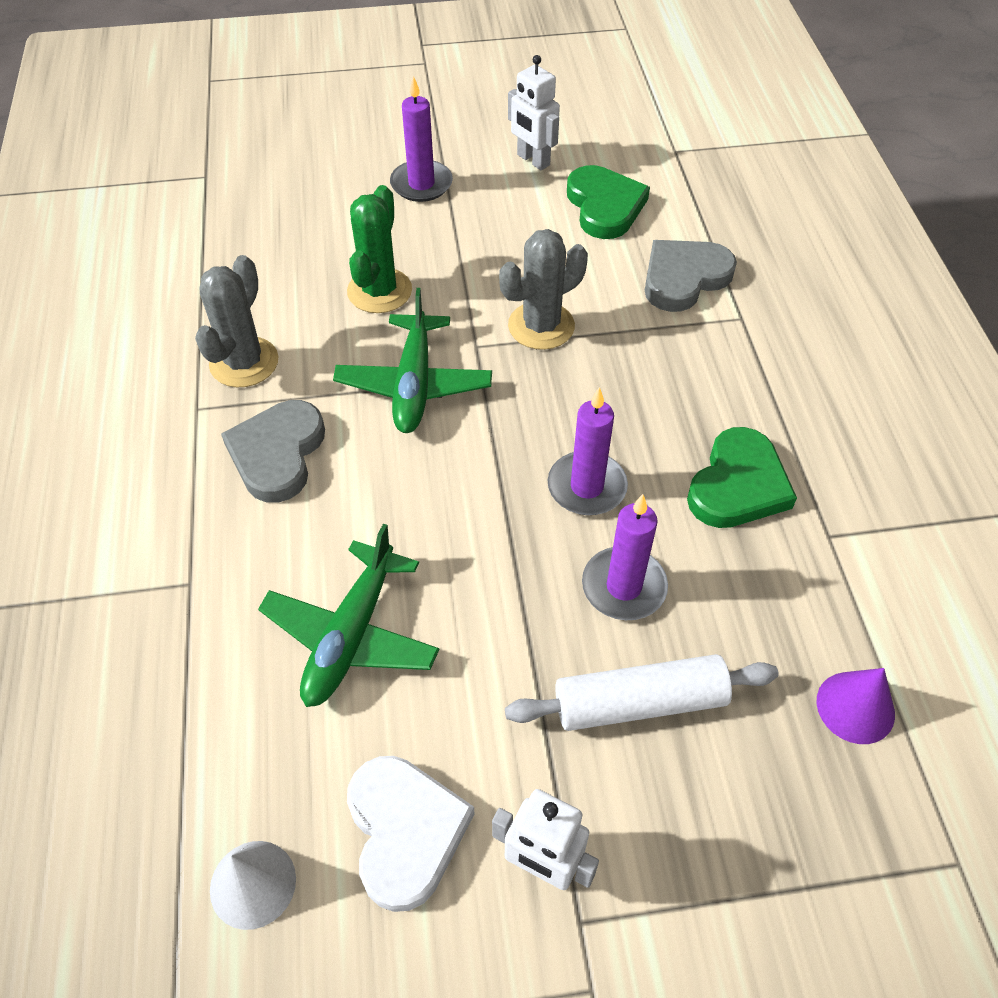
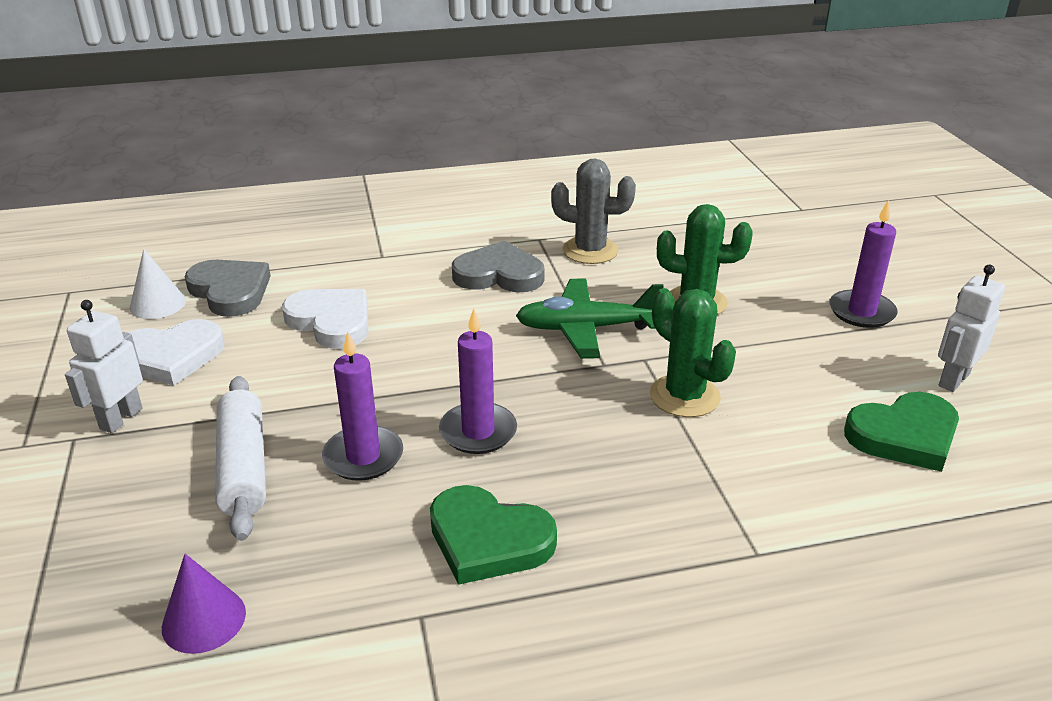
camera: 85 degrees right, 20 degrees down
green plane [258,524,440,707] -> white heart [282,289,368,349]
grey cactus [499,229,588,350] -> green cactus [650,288,736,417]
grey heart [645,240,737,312] -> grey heart moved to [185,260,271,317]

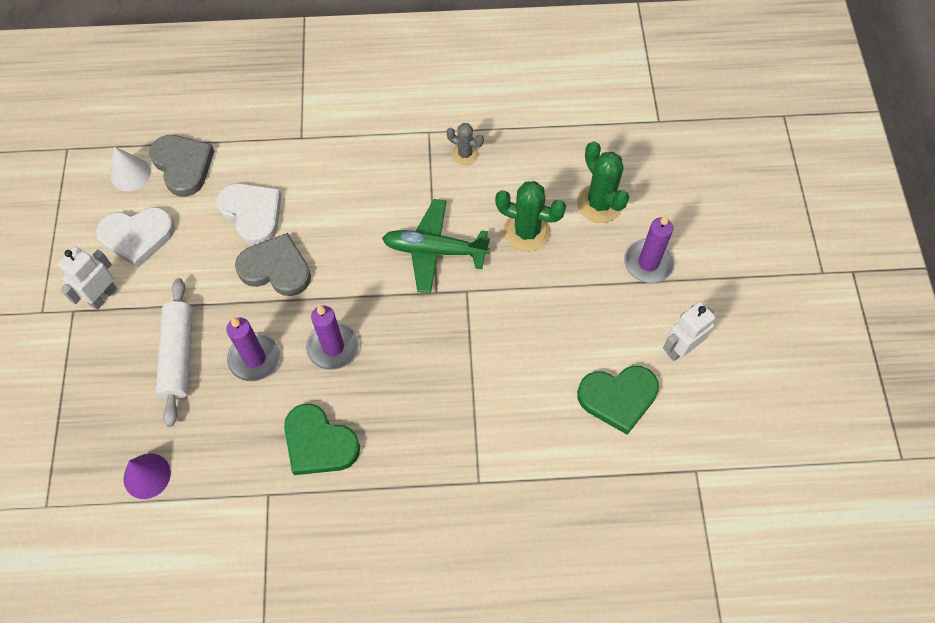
camera: 10 degrees right, 30 degrees up
grey heart [452,241,545,293] -> grey heart moved to [235,233,311,296]
grey cactus [551,159,636,264] -> grey cactus [447,123,484,165], size x0.59
green cactus [650,288,736,417] -> green cactus moved to [577,141,629,223]

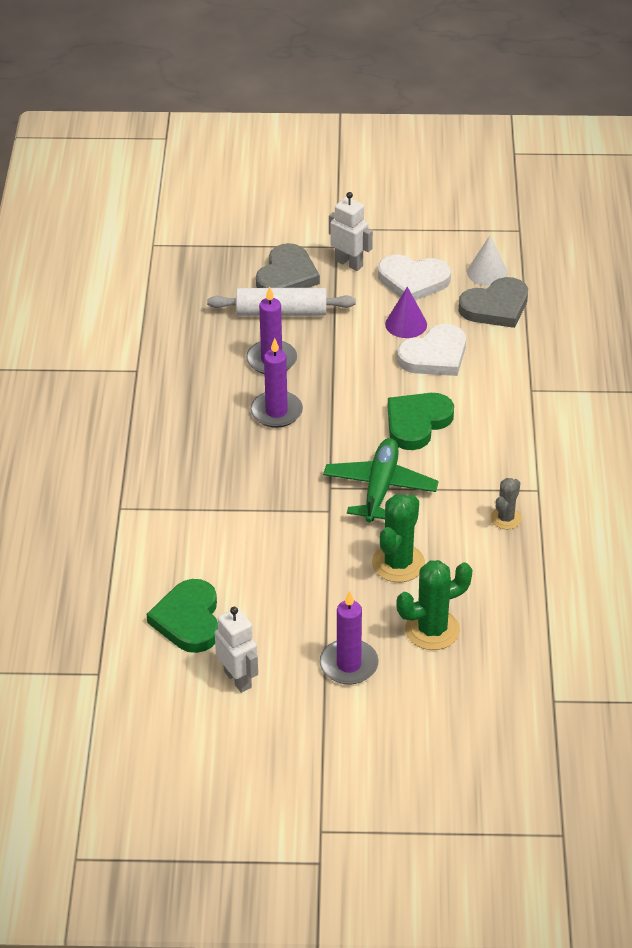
camera: 95 degrees right, 20 degrees down
white heart [96,207,175,268] -> white heart turned 75 degrees counterclockwise [378,255,451,301]
purple cone [124,453,171,499] -> purple cone moved to [385,287,427,338]
grey heart [235,233,311,296] -> grey heart moved to [256,243,320,288]
green heart [284,404,360,475] -> green heart moved to [388,393,454,450]

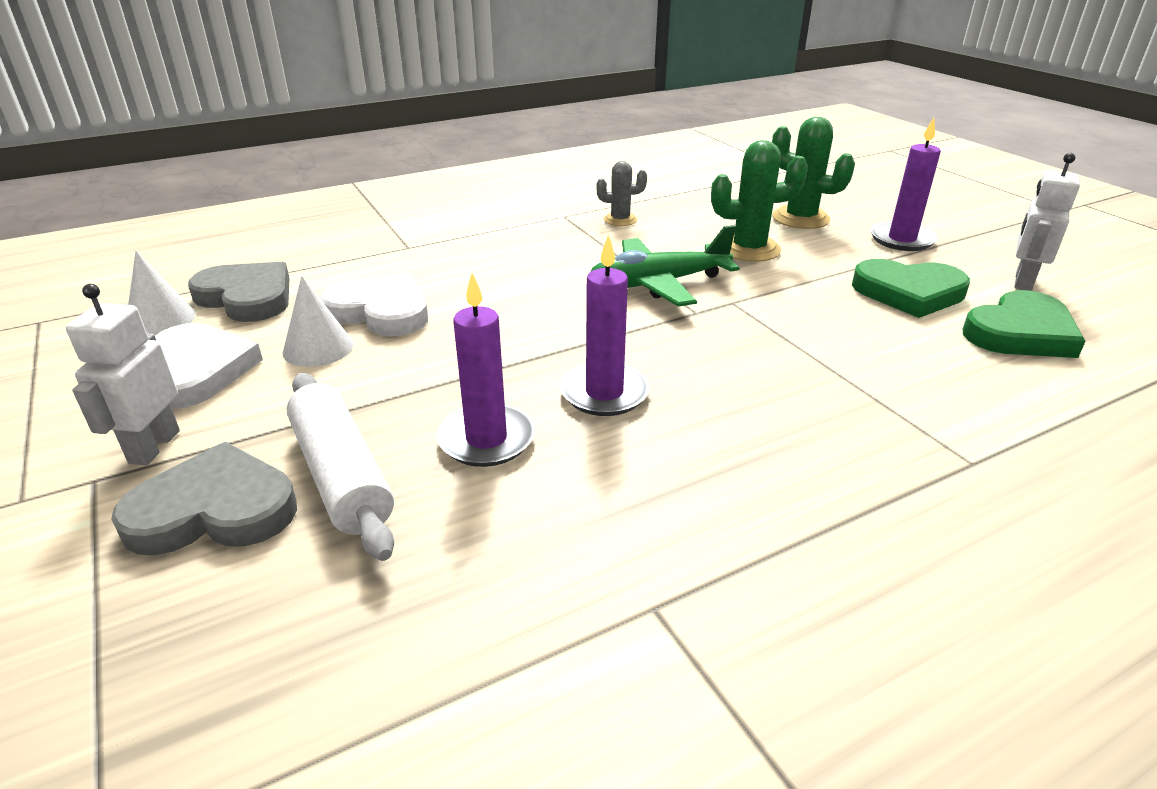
camera: 120 degrees left, 10 degrees down
purple cone [385,287,427,338] -> white cone [283,276,354,367]
green heart [388,393,454,450] -> green heart moved to [852,259,970,318]

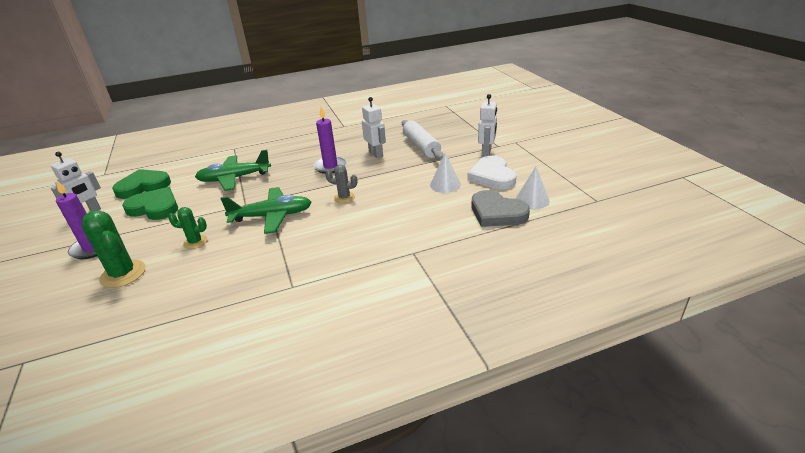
camera: 170 degrees left, 0 degrees up
grey heart [111,442,297,556] -> none
white heart [320,273,428,336] -> none
purple candle [437,273,535,467] -> white robot [362,97,386,159]
grey cactus [596,161,647,226] -> grey cactus moved to [325,165,357,203]
green cactus [711,140,808,262] -> green cactus [168,207,208,249], size x0.59
none -> green plane [195,150,271,191]

